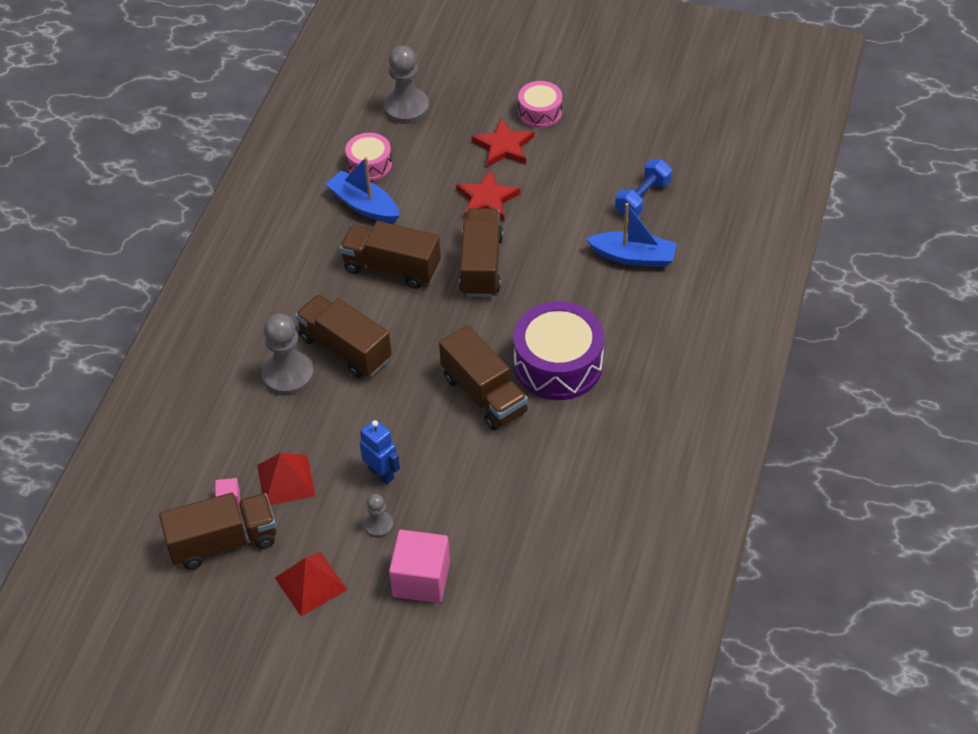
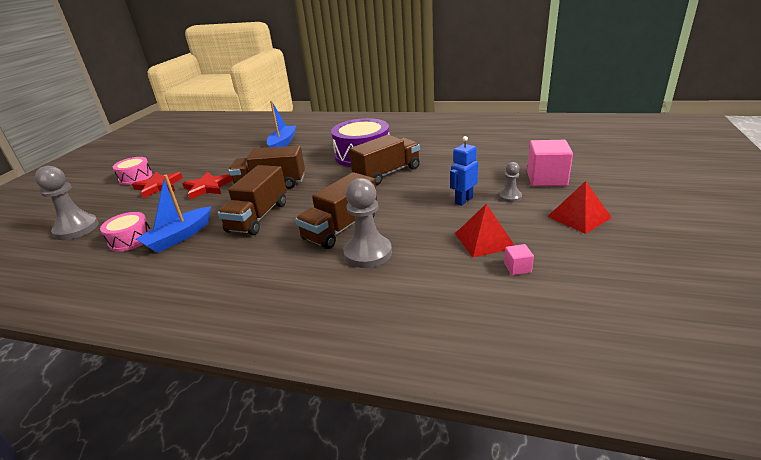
camera: 90 degrees left, 20 degrees down
brown truck [159,493,276,569] -> none
blue dumbbell [615,159,672,217] -> none

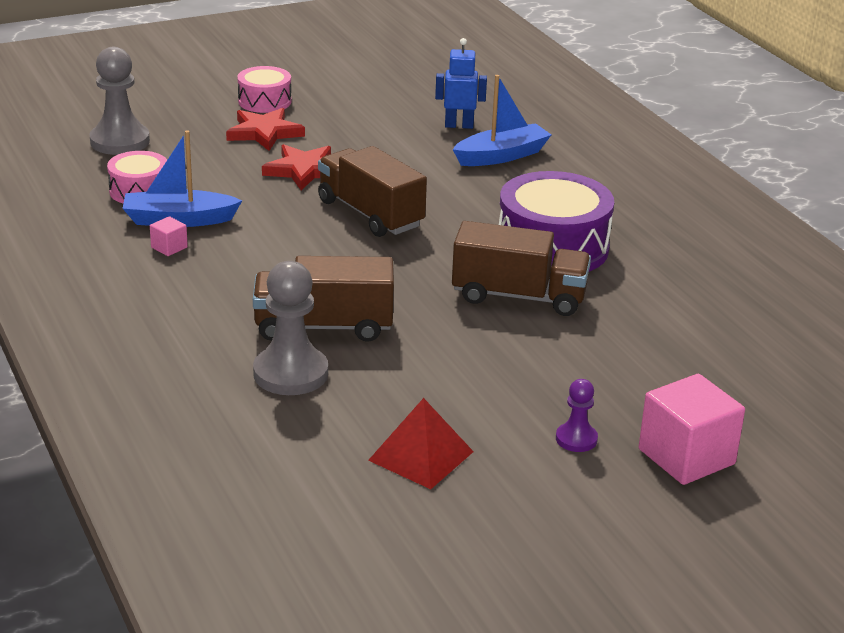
camera: 45 degrees right, 0 degrees up
brown truck [218,165,287,235] -> none
blue robot [450,136,478,206] -> blue robot moved to [435,38,487,129]
grey pawn [499,162,522,202] -> purple pawn [556,379,598,452]
pink cube [504,244,534,275] -> pink cube moved to [150,216,188,256]
red pyramid [547,181,612,234] -> none

